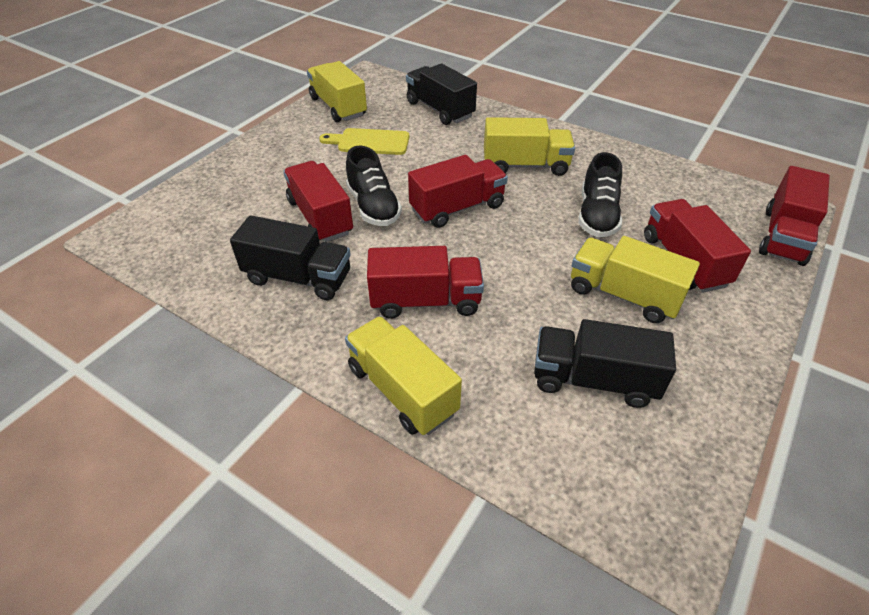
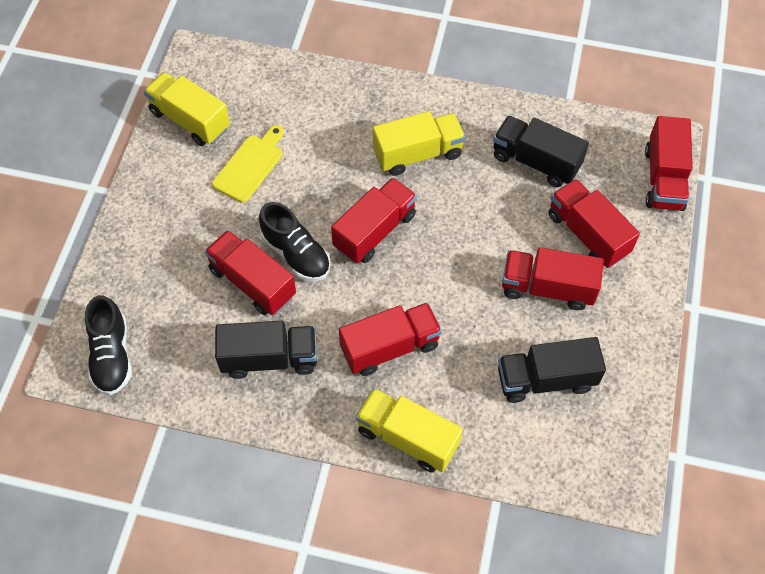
camera: 20 degrees left, 15 degrees up
yellow cutting board [319,128,409,155] -> yellow cutting board turned 135 degrees clockwise [212,125,284,203]
black truck [406,63,477,125] -> black truck moved to [493,115,589,187]
yellow truck [571,236,700,323] -> red truck [502,247,604,310]
black shoe [578,152,622,237] -> black shoe moved to [85,295,132,395]

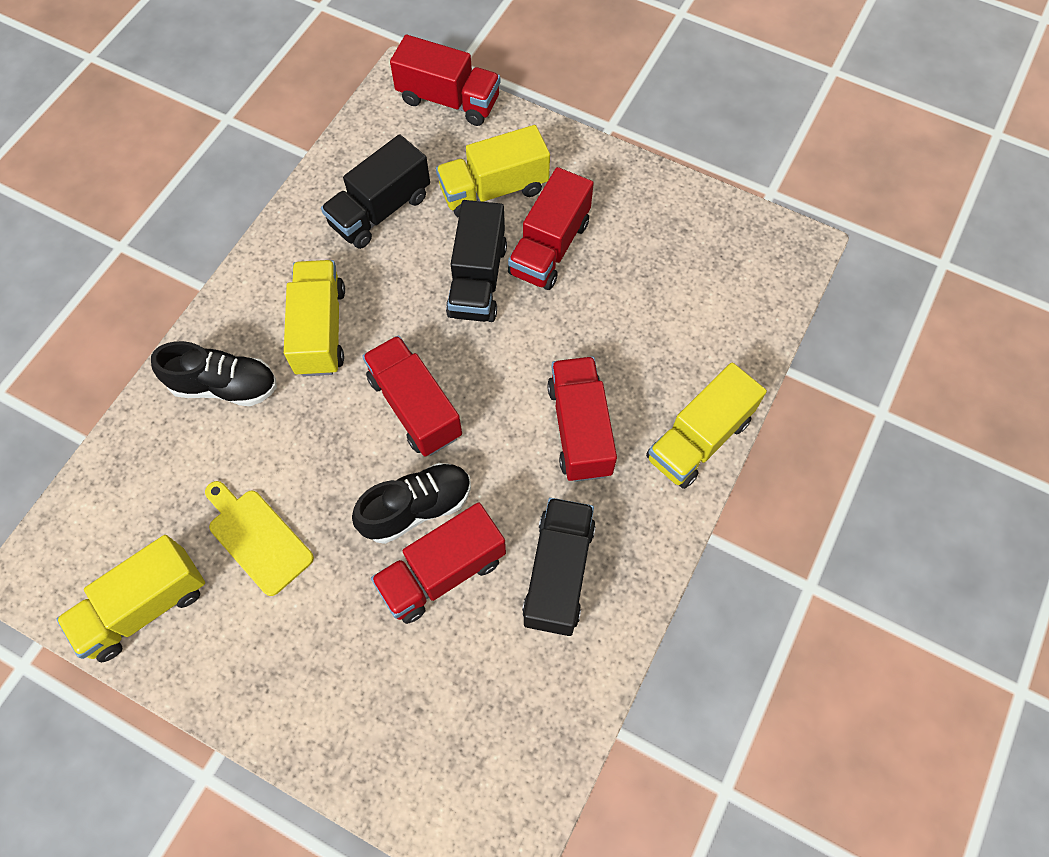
camera: 75 degrees left, 5 degrees up
black shoe [85,295,132,395] -> black shoe moved to [151,341,277,406]
black truck [498,337,606,403] -> black truck moved to [446,200,507,322]
red truck [548,179,640,268] -> yellow truck [436,125,550,218]

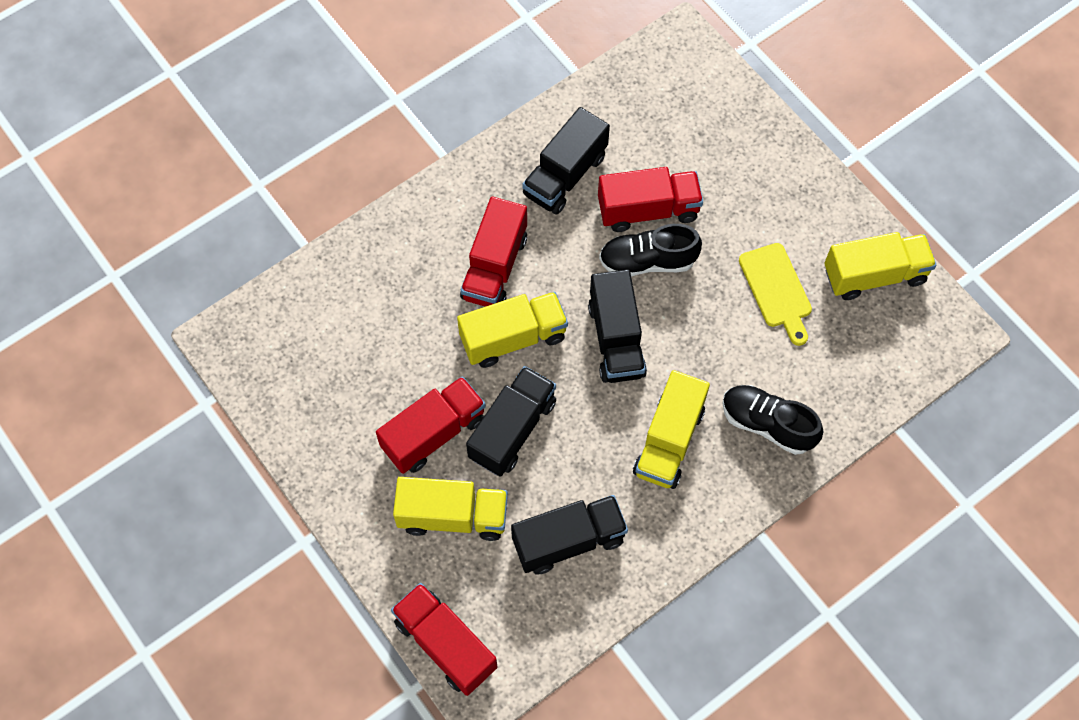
camera: 155 degrees left, 0 degrees up
red truck [362,335,462,457] -> black truck [588,269,647,383]
yellow truck [646,362,767,489] -> yellow truck moved to [457,292,568,368]

